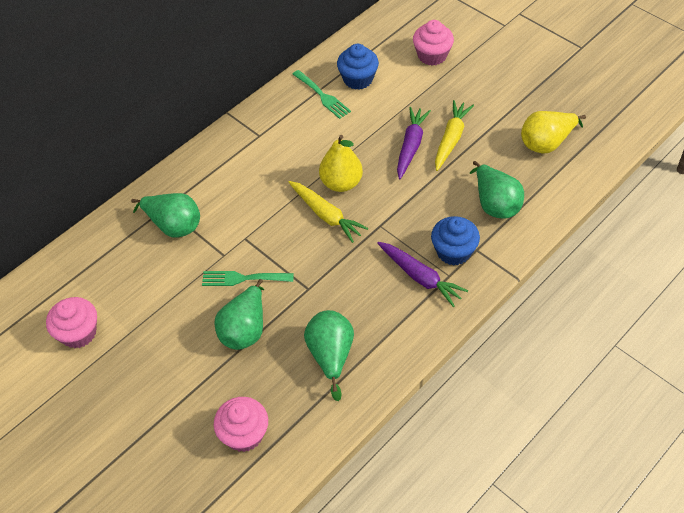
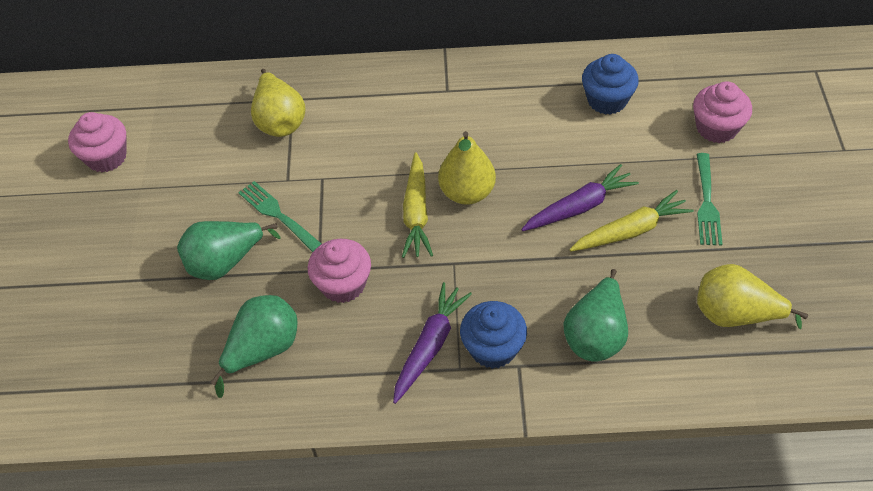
camera: 45 degrees right, 0 degrees up
green pear [131,193,200,238] -> yellow pear [251,69,305,137]
pink cupcake [214,397,268,452] -> pink cupcake moved to [308,239,371,303]
green fork [293,70,351,119] -> green fork moved to [697,153,722,245]
purple carrot [377,242,468,307] -> purple carrot turned 150 degrees counterclockwise [393,282,472,404]

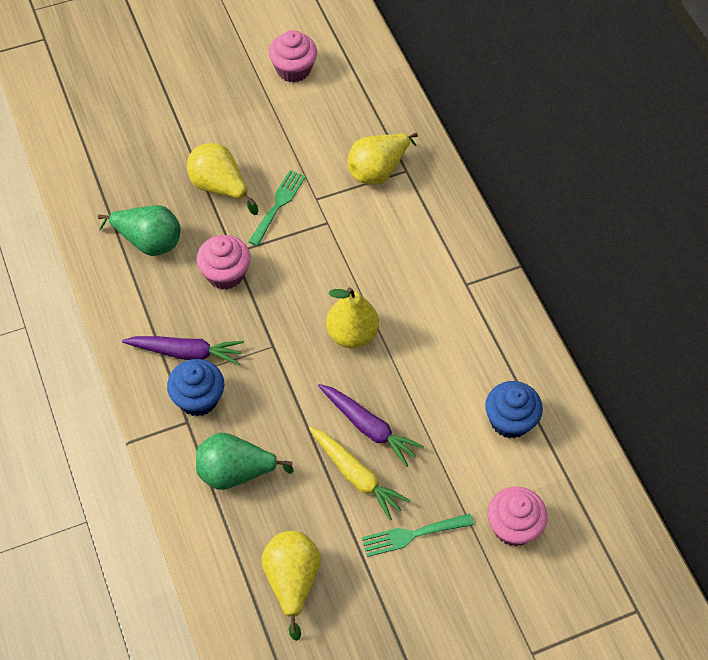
camera: 65 degrees right, 5 degrees up
green pear [177,221,281,280] -> yellow pear [187,143,258,215]
yellow carrot [402,152,433,258] -> none

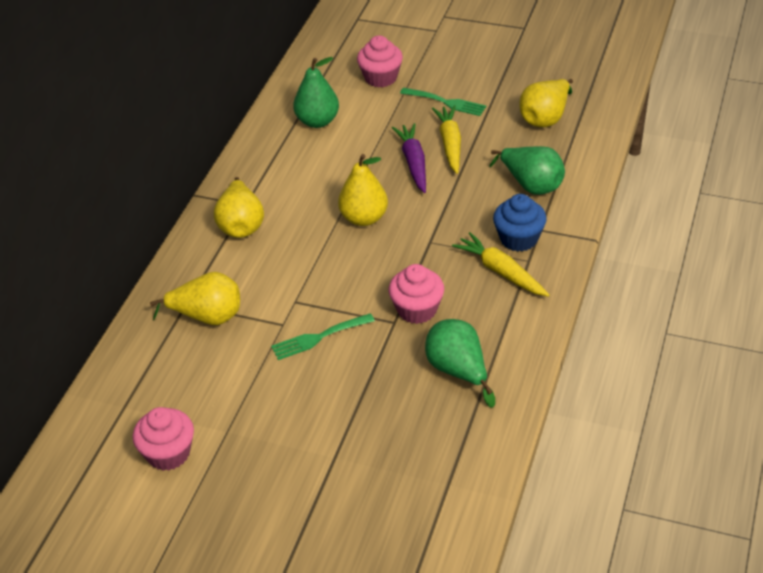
camera: 135 degrees left, 15 degrees down
purple carrot [122,336,244,365] -> yellow carrot [452,232,549,297]
yellow pear [187,143,258,215] -> yellow pear moved to [214,177,264,238]
blue cupcake [485,381,543,438] -> green pear [293,57,339,128]

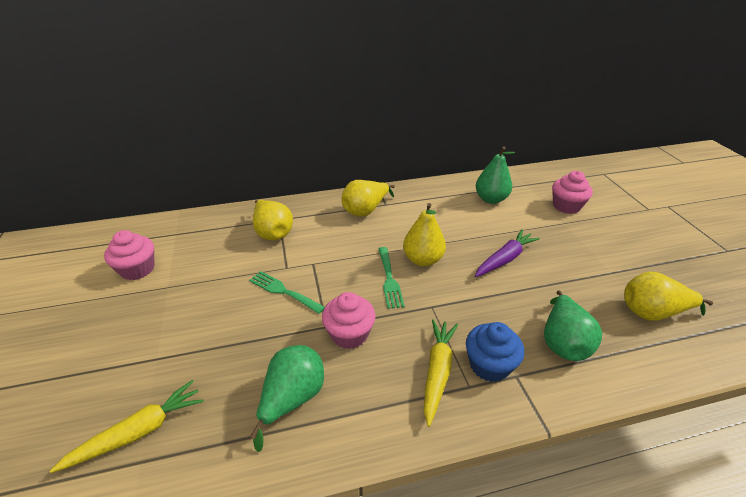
camera: 55 degrees right, 5 degrees down
green fork [400,88,486,116] -> green fork moved to [379,247,404,309]
yellow carrot [432,105,461,174] -> yellow carrot moved to [50,380,203,473]

